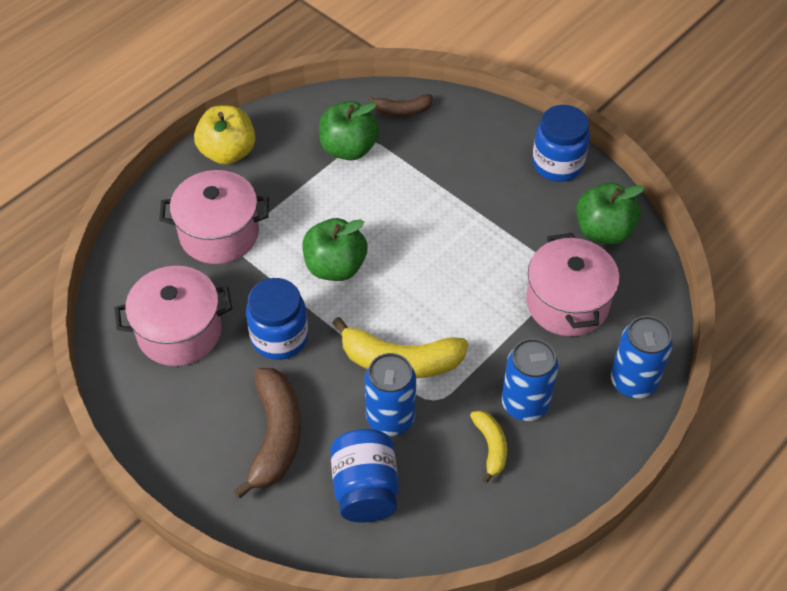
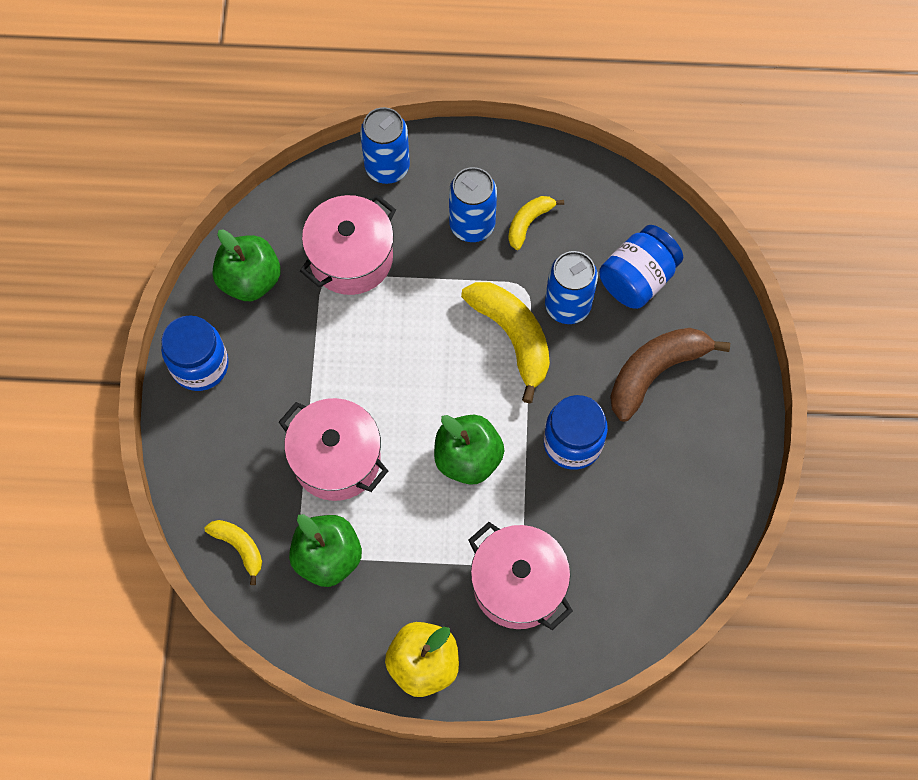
camera: 130 degrees left, 15 degrees up
pink pot [114,266,232,366] -> pink pot moved to [279,398,388,501]
brown banana [368,94,433,117] -> yellow banana [205,520,262,585]

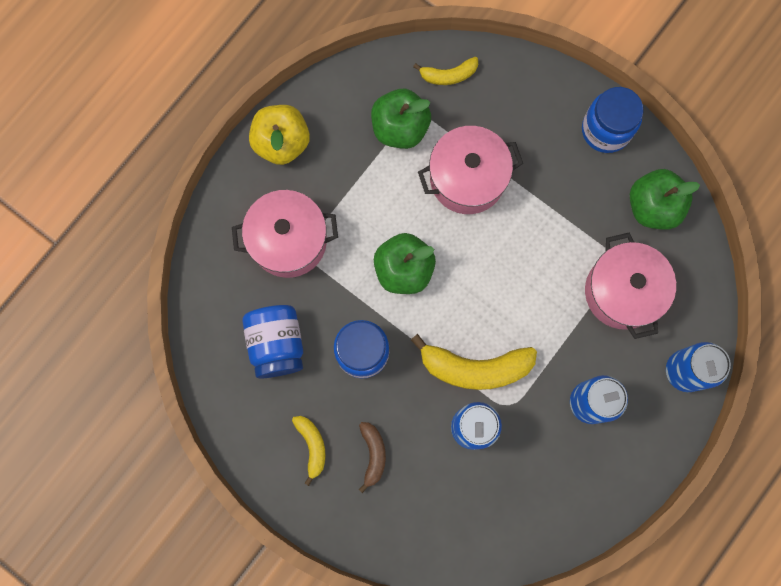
camera: 125 degrees right, 10 degrees up
yellow banana [508,196,564,250] -> yellow banana moved to [292,416,326,486]
blue jar [599,225,683,309] -> blue jar moved to [242,305,303,378]
brown banana [610,328,730,422] -> brown banana [359,422,386,493], size x0.55

